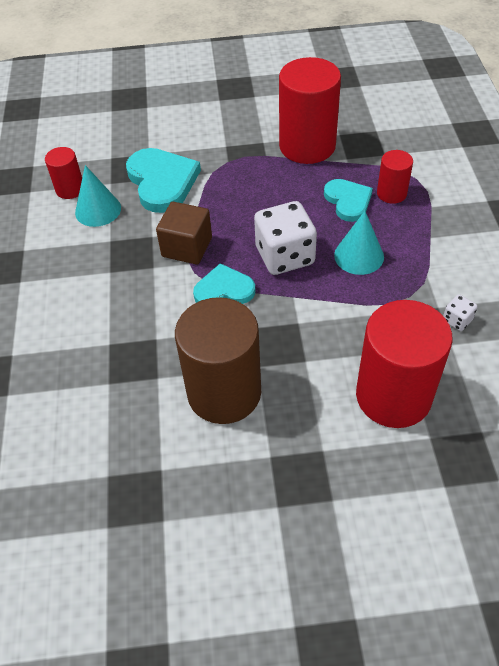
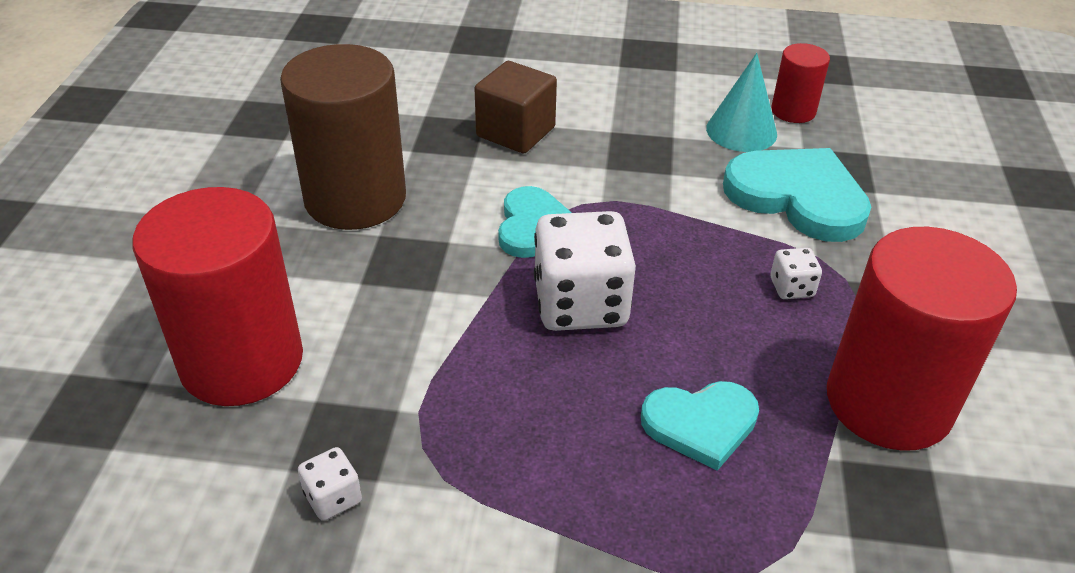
camera: 100 degrees right, 10 degrees down
turquoise heart [126,148,201,213] -> turquoise heart turned 135 degrees counterclockwise [723,148,871,242]
brown cube [156,202,212,265] -> brown cube moved to [474,61,557,153]
turquoise cone [334,211,384,275] -> none
red cylinder [377,150,413,204] -> none
none -> white dice [770,248,822,299]

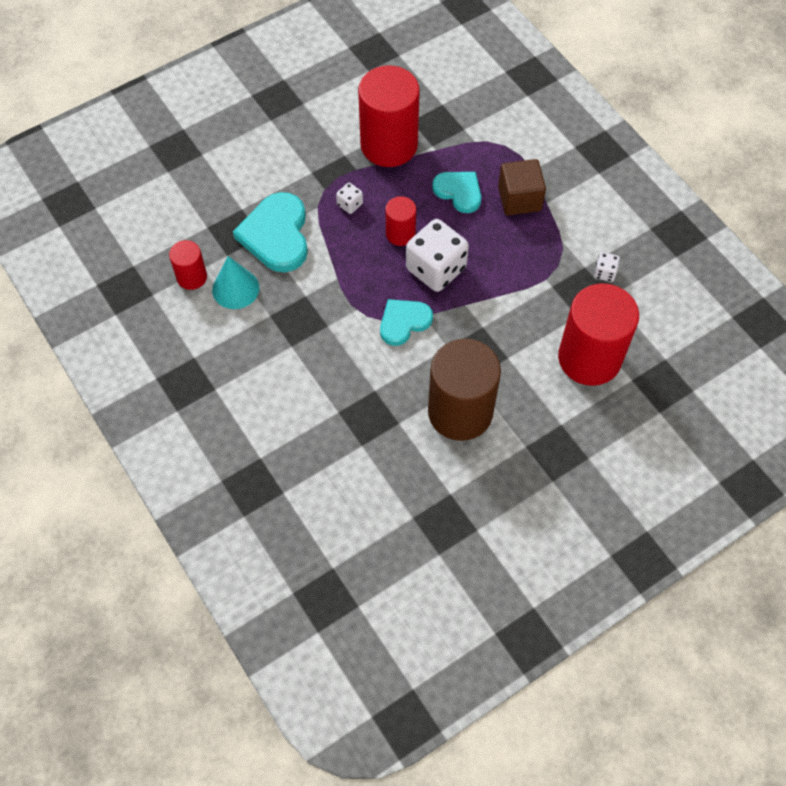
camera: 130 degrees left, 20 degrees up
brown cube [474,61,557,153] -> brown cube moved to [498,159,546,215]
none -> red cylinder [386,196,416,246]

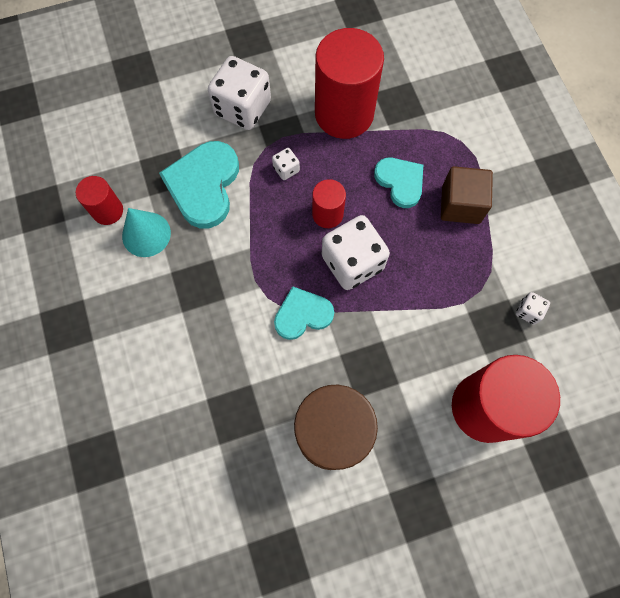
camera: 15 degrees right, 10 degrees up
none -> white dice [208,56,271,130]

